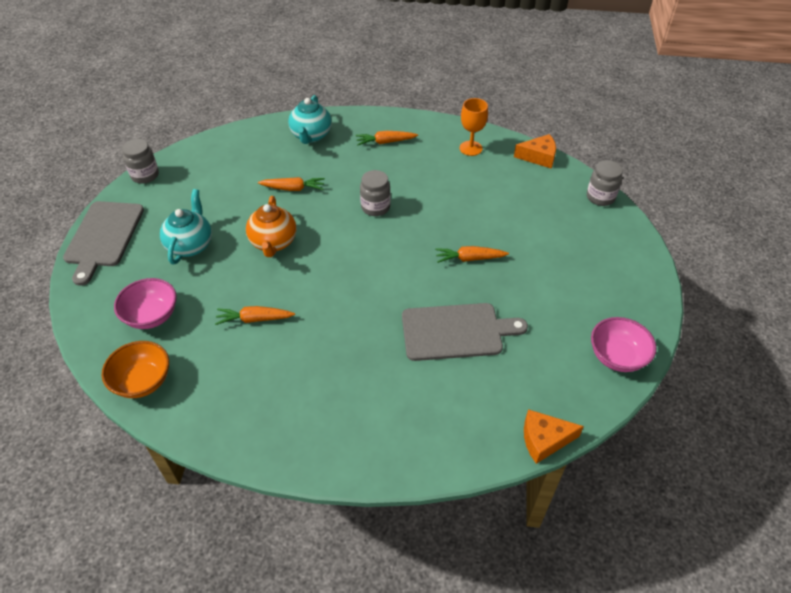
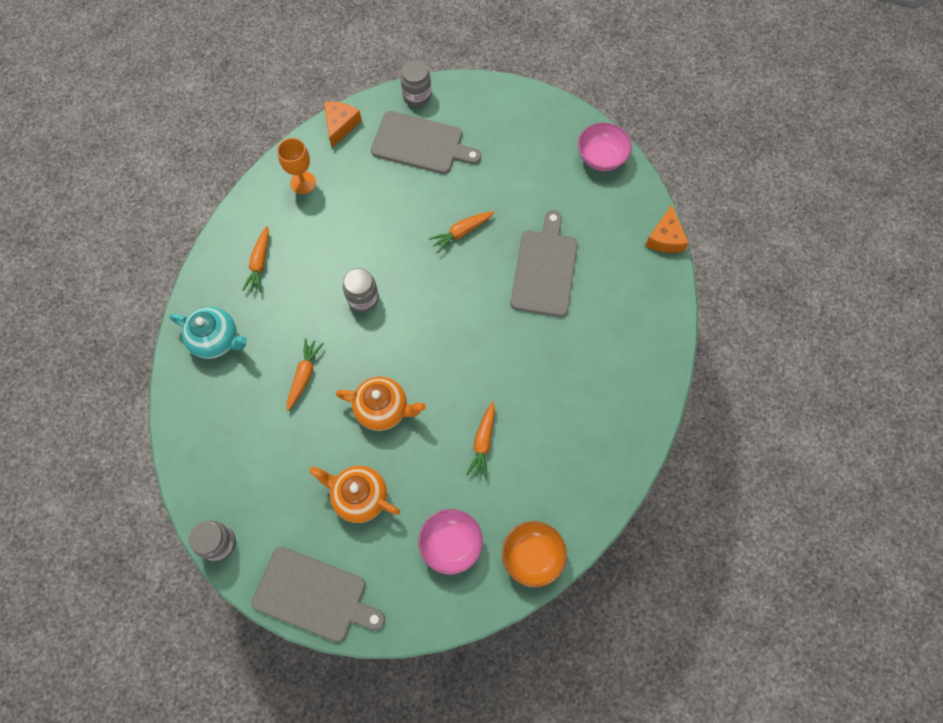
camera: 75 degrees left, 20 degrees up
turquoise teapot [160,189,212,264] -> orange teapot [309,466,400,523]
orange carrot [435,246,509,263] -> orange carrot turned 45 degrees clockwise [429,211,495,253]
none -> grey cutting board [371,111,481,174]

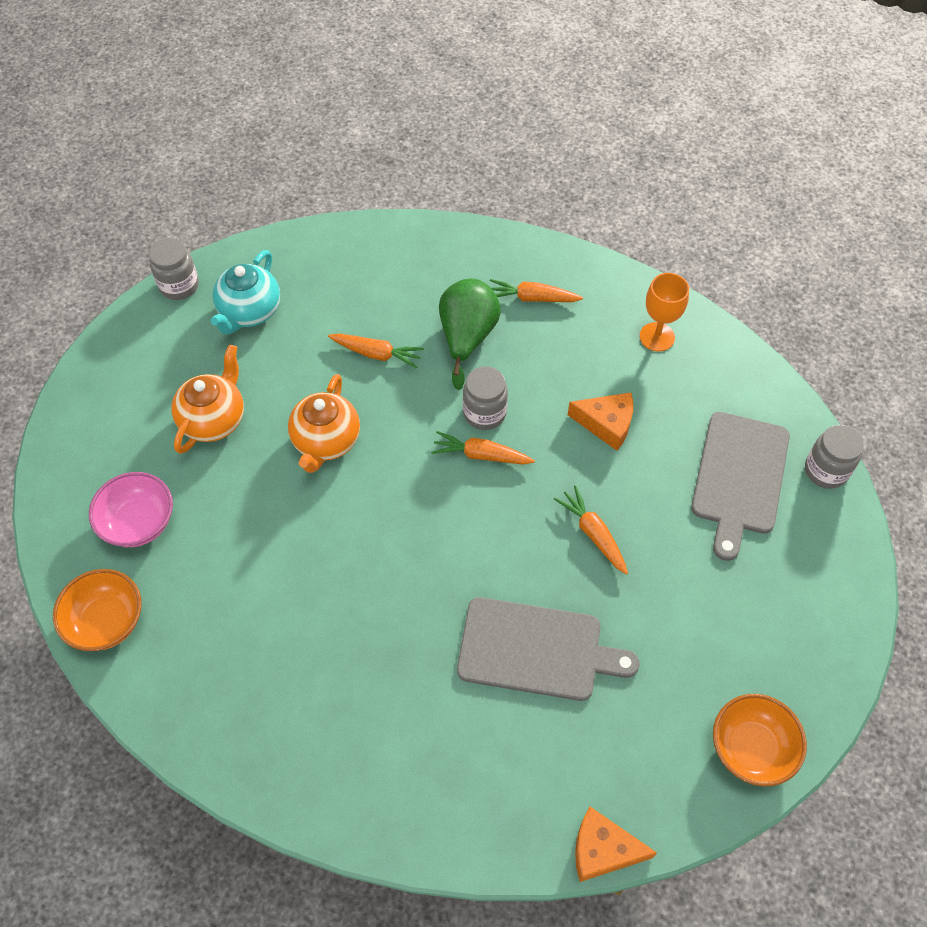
camera: 90 degrees right, 10 degrees down
turquoise teapot [169,307,247,359] -> turquoise teapot moved to [211,250,280,335]
grey cutting board [252,547,385,642] -> none
orange cheese [324,102,362,147] -> orange cheese moved to [568,392,633,451]
orange carrot [466,402,495,479] -> orange carrot moved to [431,431,535,464]
pink bowl [578,122,632,171] -> orange bowl [713,694,807,786]
none -> green pear [439,278,501,390]

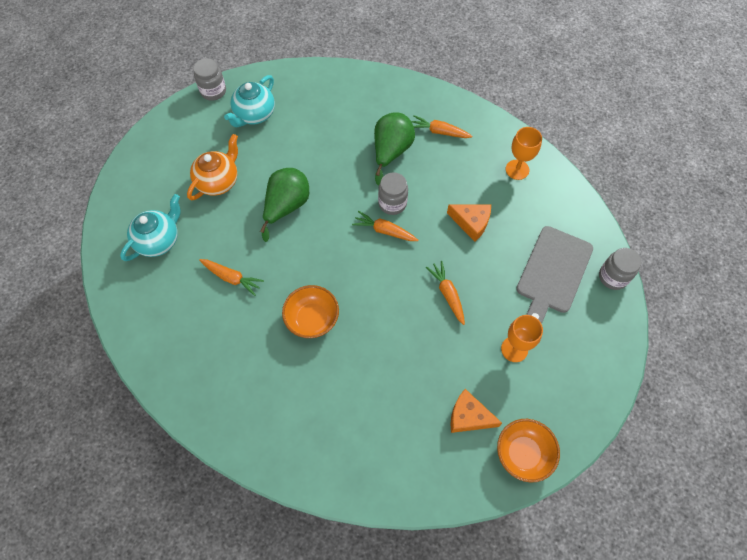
camera: 10 degrees right, 5 degrees up
orange bowl [53,569,141,651] -> orange bowl moved to [282,285,339,338]
pink bowl [89,472,173,547] -> turquoise teapot [120,194,181,261]
orange teapot [288,374,360,473] -> green pear [260,168,309,242]
orange carrot [328,333,424,369] -> orange carrot moved to [199,259,264,296]
grey cutting board [457,597,640,701] -> none
orange cheese [575,807,657,882] -> orange cheese moved to [450,389,502,433]
none -> orange goblet [501,315,543,362]

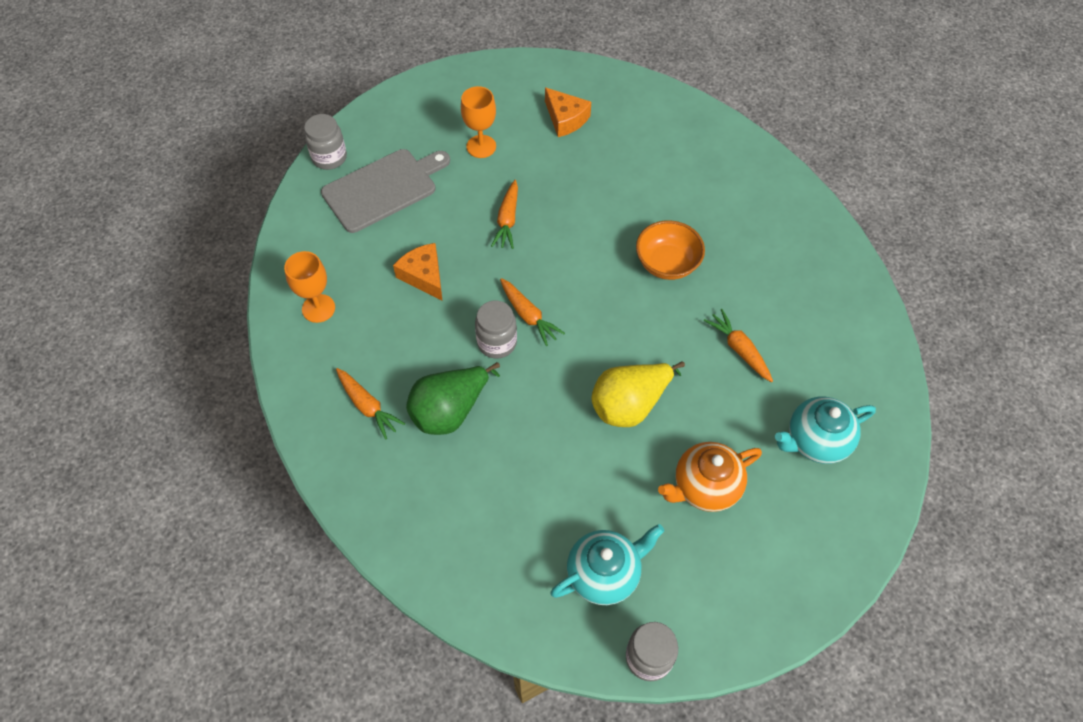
camera: 150 degrees left, 5 degrees down
green pear [260,168,309,242] -> yellow pear [591,361,685,427]
orange bowl [497,419,560,483] -> none

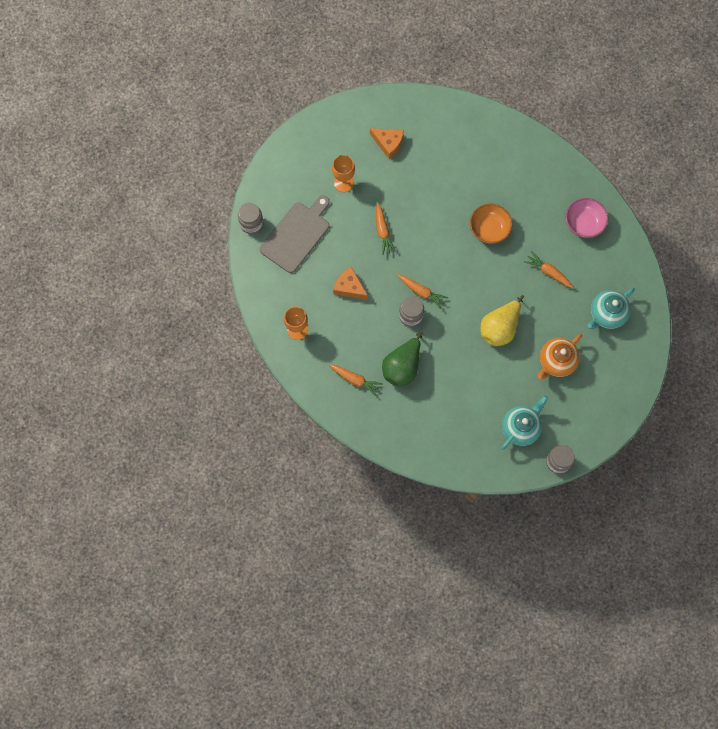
camera: 20 degrees left, 15 degrees up
none -> pink bowl [566,198,608,238]

